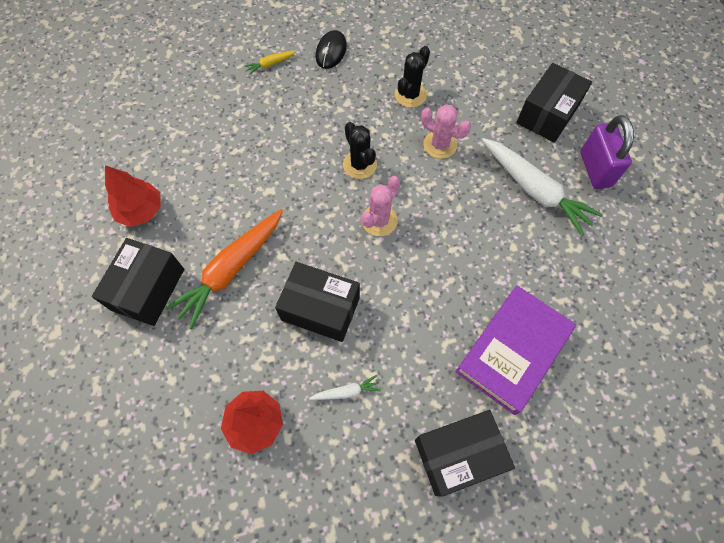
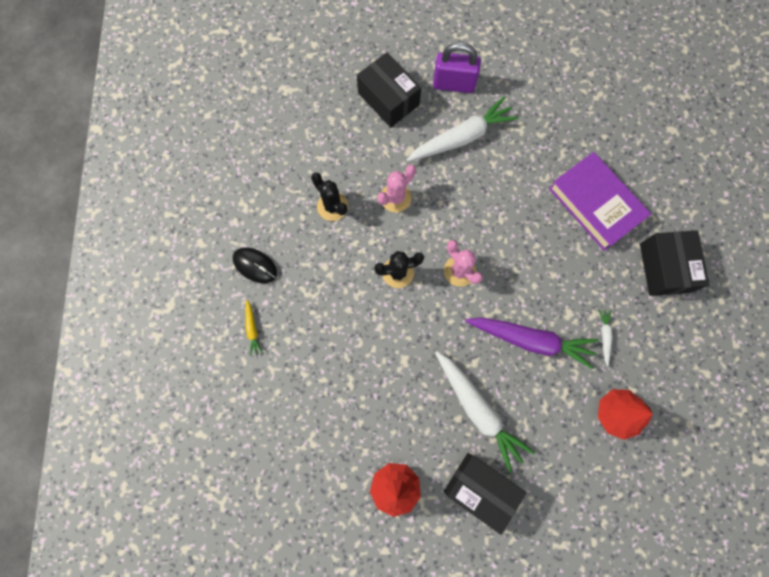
camera: 75 degrees left, 10 degrees up
orange carrot [165,209,283,329] -> white carrot [435,351,535,473]
black box [275,262,360,342] -> purple carrot [466,317,599,370]

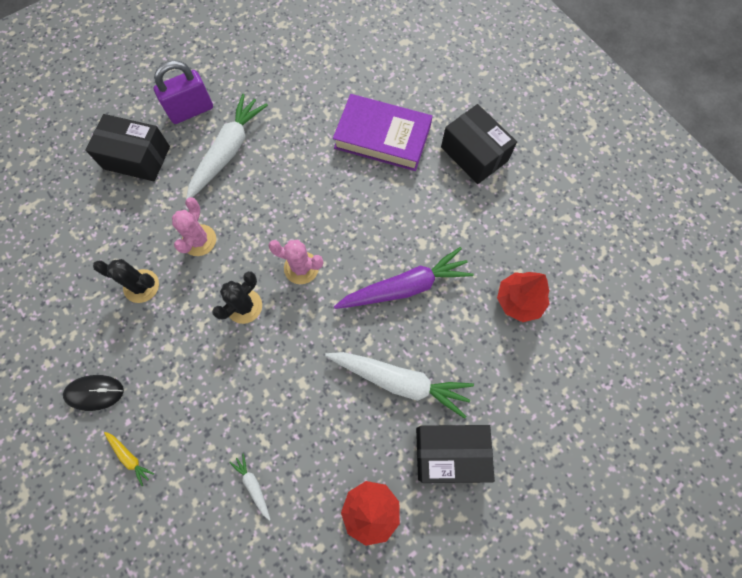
camera: 35 degrees left, 5 degrees down
white carrot [598,309,613,367] -> white carrot moved to [230,454,271,521]

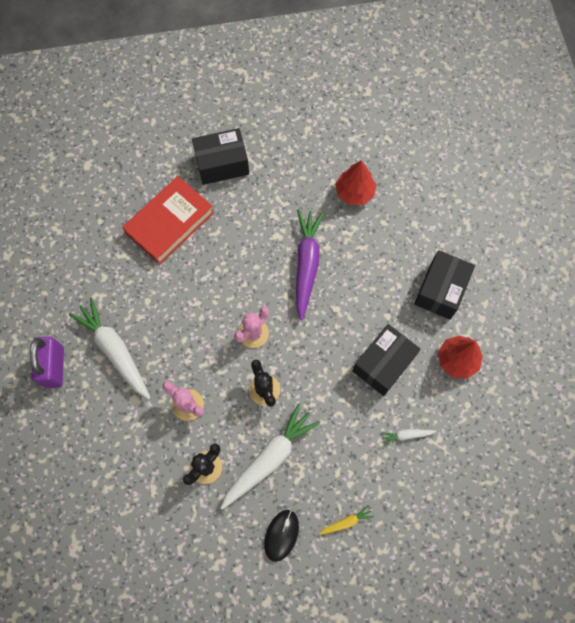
camera: 65 degrees left, 0 degrees up
black box [85,114,170,181] -> black box moved to [353,324,421,396]
white carrot [325,352,474,419] -> white carrot moved to [221,403,320,510]
purple book [333,94,432,171] -> red book [122,176,214,265]

